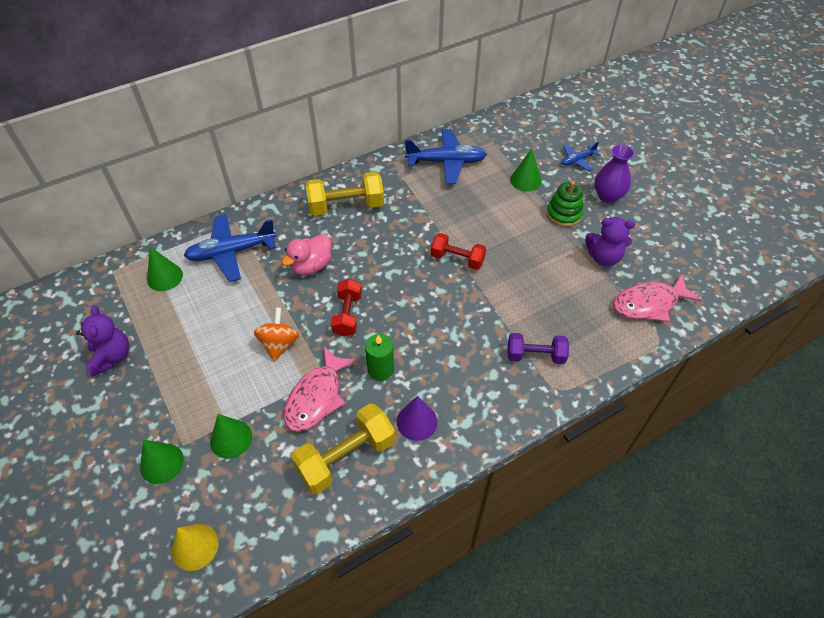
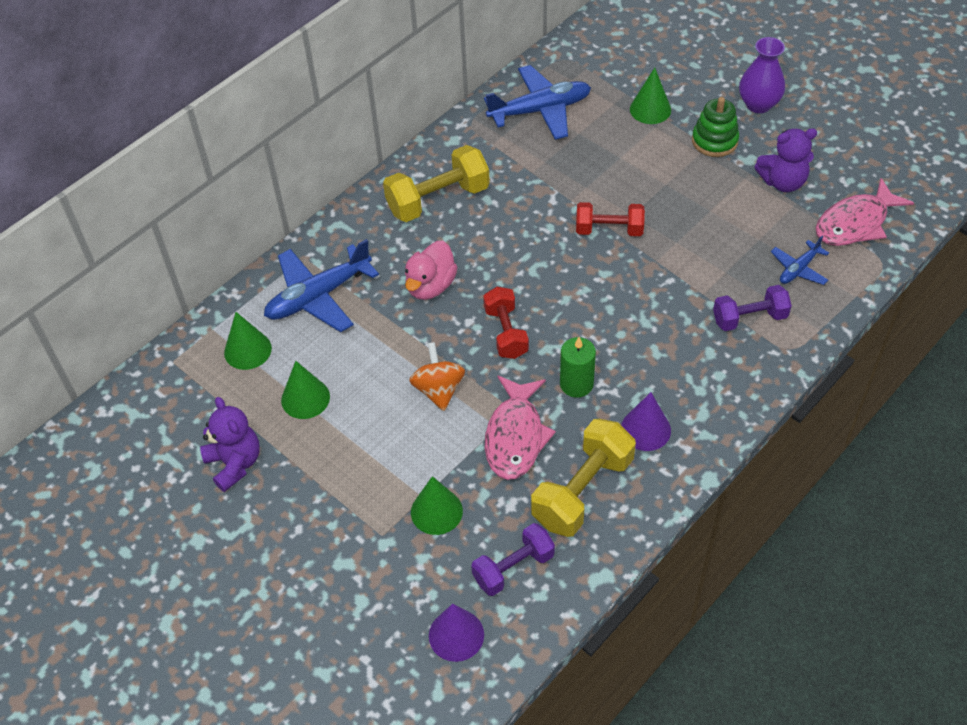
camera: 15 degrees left, 0 degrees up
green cone [140,440,184,484] -> green cone moved to [281,361,330,419]
yellow cone [172,524,219,571] -> purple cone [429,603,484,662]
blue plane [561,142,600,171] -> blue plane moved to [771,236,829,285]
none -> purple dumbbell [471,523,555,596]

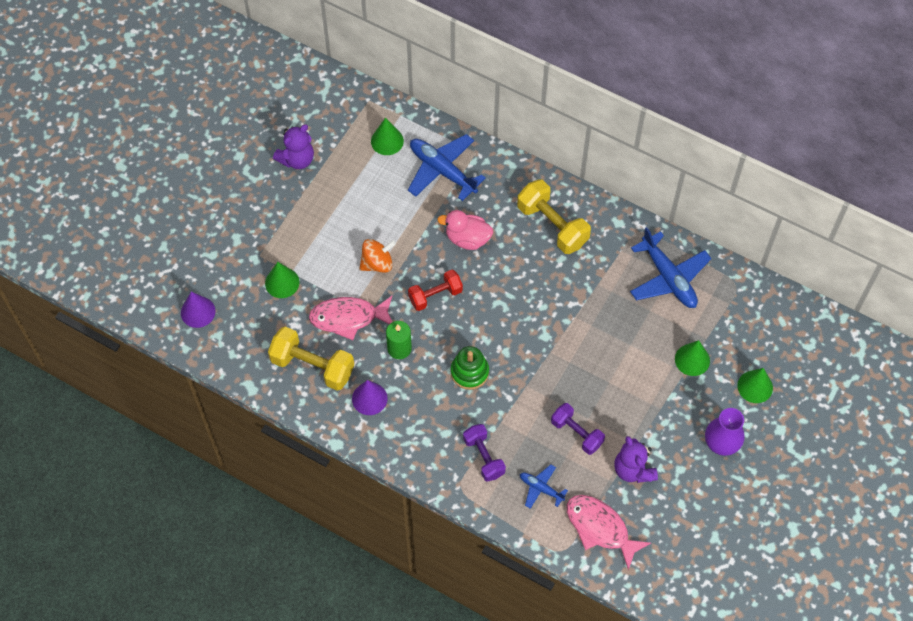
camera: 75 degrees right, 10 degrees up
green cone [281,361,330,419] -> green cone moved to [737,368,773,403]
purple dumbbell [471,523,555,596] -> purple dumbbell moved to [551,403,605,455]
red dumbbell [576,202,645,236] -> none
green stacking toy [692,97,739,157] -> green stacking toy moved to [451,346,489,390]

